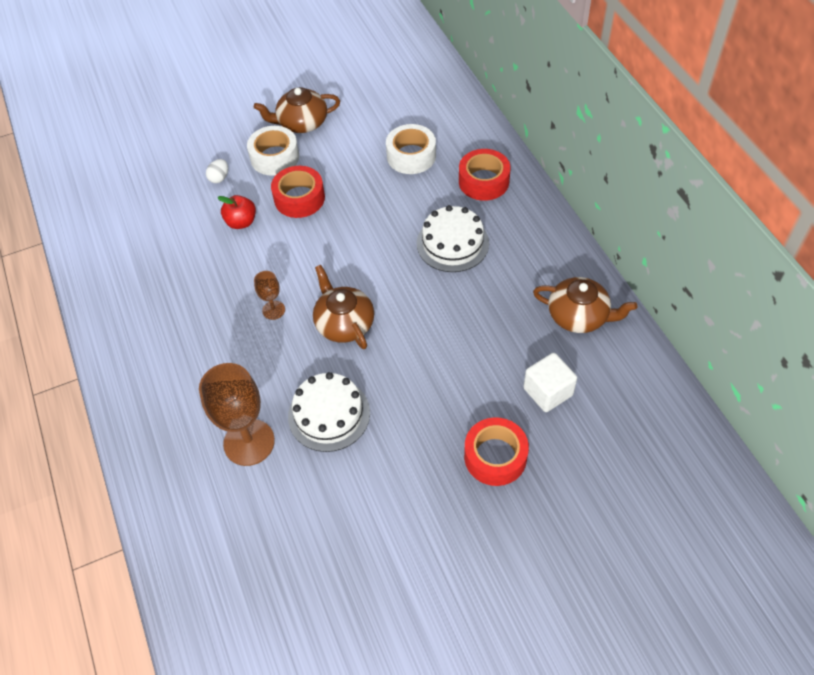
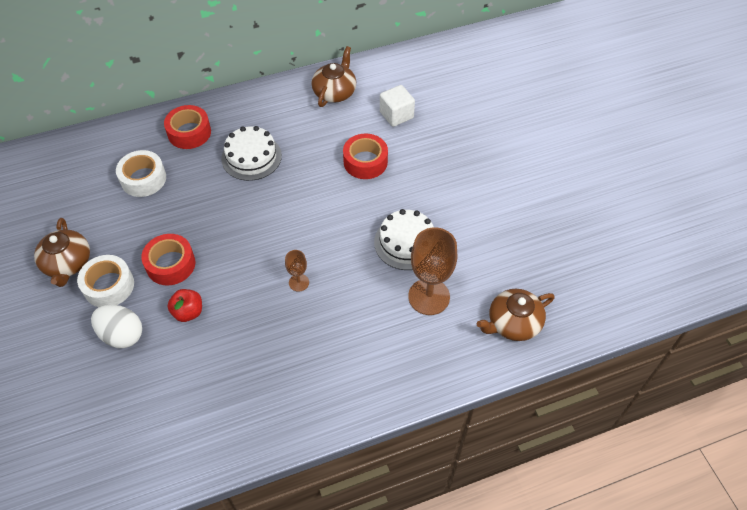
camera: 90 degrees left, 0 degrees up
white egg [206,159,228,183] -> white egg [91,305,142,348], size x1.90
brown teapot [313,265,374,349] -> brown teapot moved to [477,289,555,341]
red tape [464,417,529,486] -> red tape moved to [343,134,388,179]

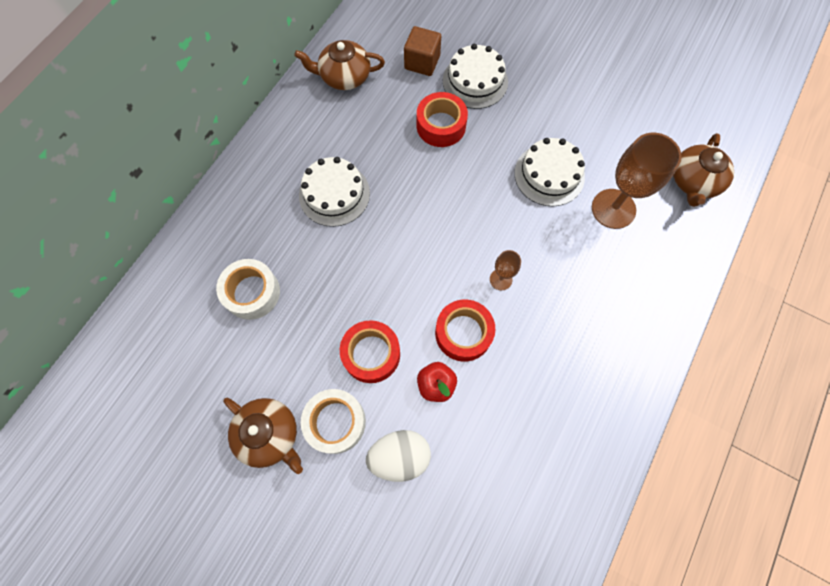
camera: 40 degrees left, 15 degrees up
red tape [164,105,211,149] -> red tape moved to [435,300,495,362]
brown teapot [311,46,356,107] -> brown teapot turned 75 degrees counterclockwise [294,40,385,90]
white cube [380,85,415,127] -> brown cube [404,26,441,76]
none -> white cake [443,44,508,109]

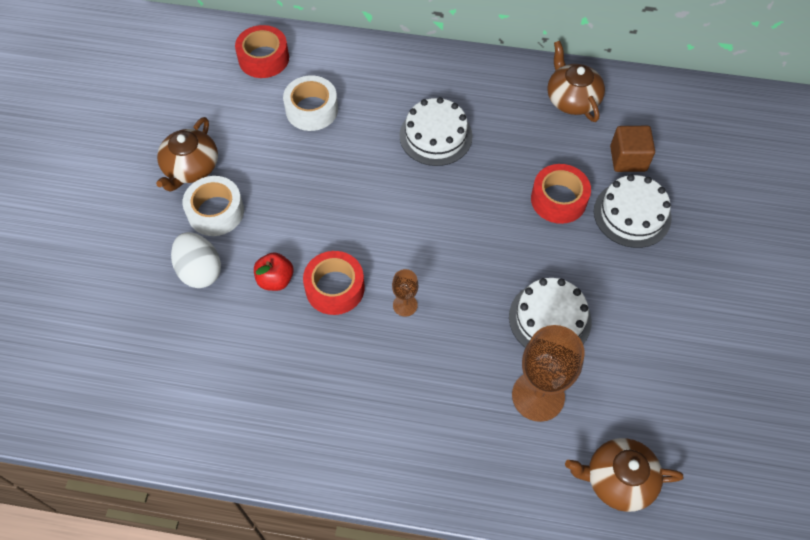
camera: 70 degrees right, 10 degrees down
red tape [340,320,400,383] -> red tape moved to [235,25,289,78]

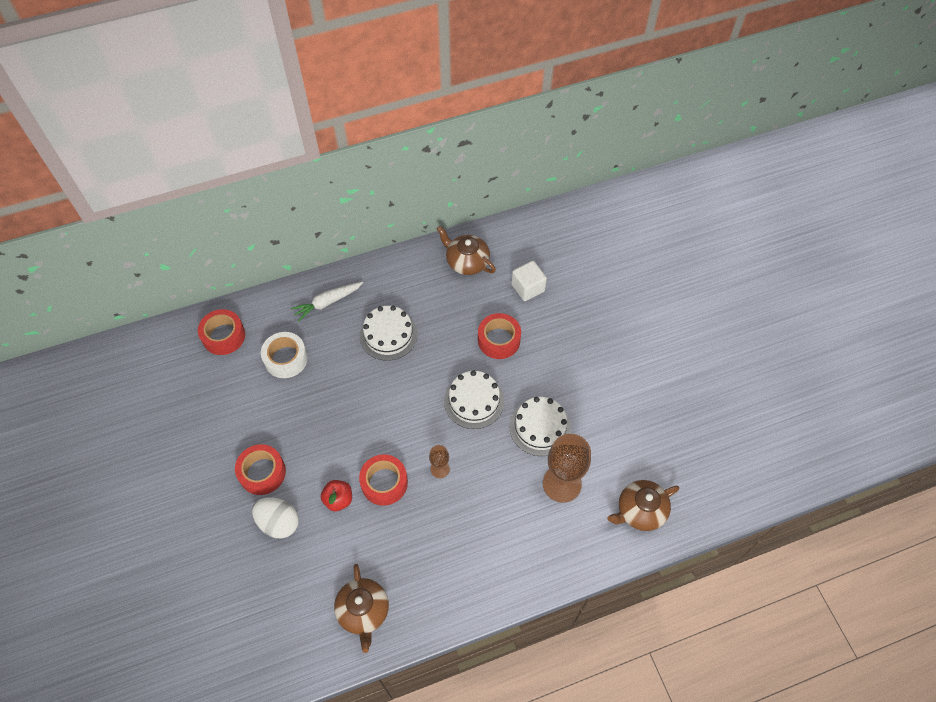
camera: 30 degrees left, 0 degrees up
brown teapot [156,117,218,192] -> brown teapot moved to [334,564,389,653]
white tape [183,176,244,236] -> red tape [235,444,286,495]
white cake [594,174,672,248] -> white cake moved to [444,370,504,429]
brown cube [610,126,655,172] -> white cube [511,261,547,301]
none -> white carrot [291,282,363,322]

